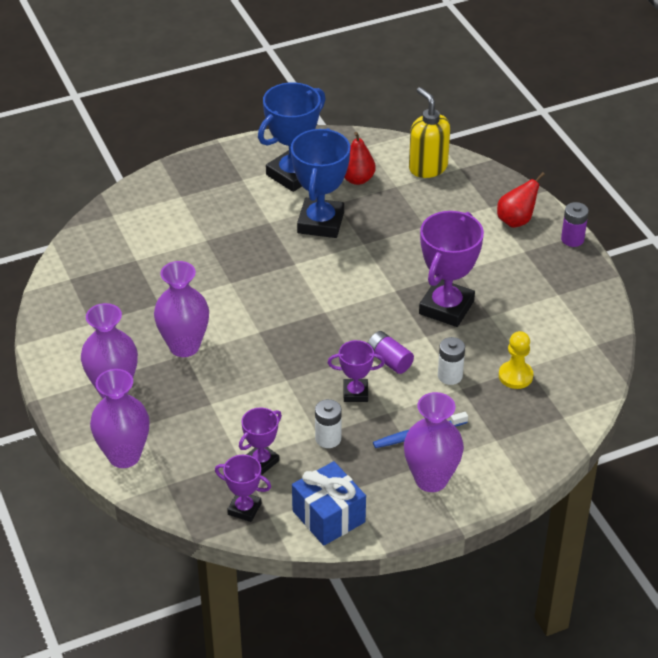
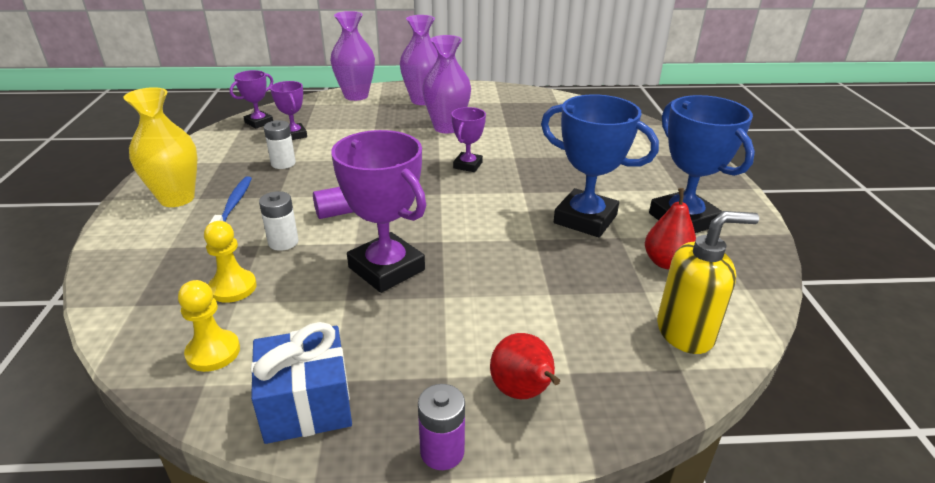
camera: 110 degrees right, 10 degrees down
blue gift [292,461,366,546] -> blue gift moved to [251,322,352,444]
purple trophy [328,340,385,402] -> purple trophy moved to [451,107,486,172]
purple vase [404,392,464,492] -> yellow vase [123,87,197,207]
none -> yellow pawn [178,280,240,372]

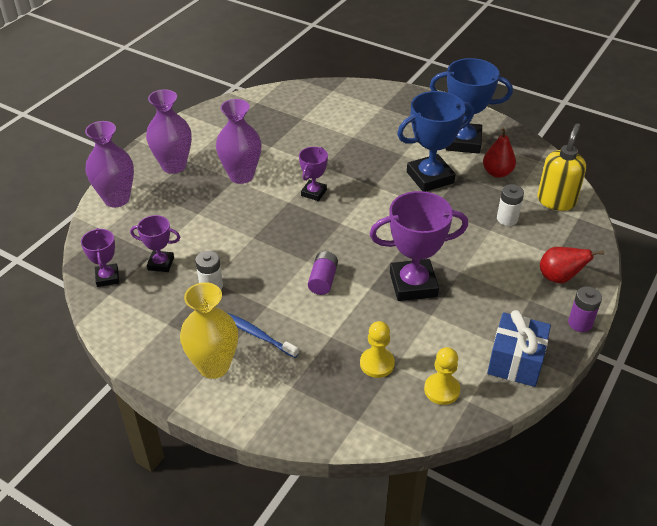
camera: 55 degrees left, 10 degrees up
white battery [259,191,299,251] -> white battery moved to [497,184,524,226]
purple trophy [451,107,486,172] -> purple trophy turned 60 degrees clockwise [299,147,328,201]

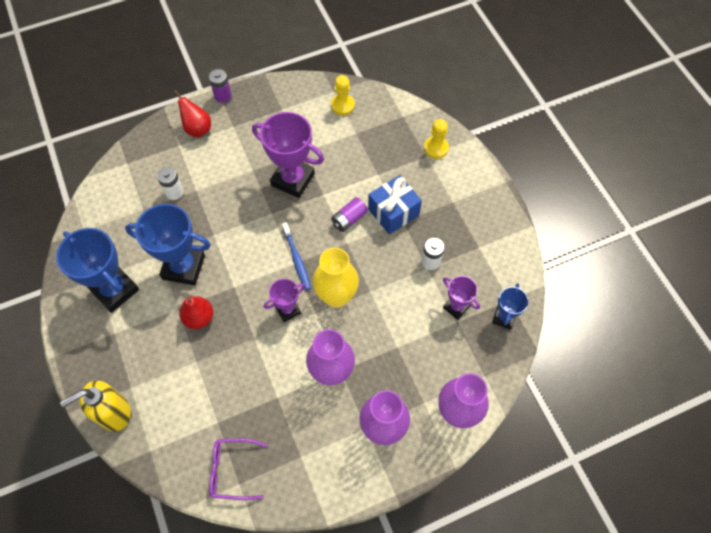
camera: 145 degrees left, 20 degrees up
purple trophy [81,228,119,287] -> blue trophy [492,283,529,330]
yellow vase [180,282,238,379] -> yellow vase moved to [313,247,359,308]
blue toothbrush [226,312,299,358] -> blue toothbrush moved to [282,222,311,290]
yellow pawn [360,321,395,378] -> yellow pawn moved to [424,119,449,159]
red pear [483,127,516,178] -> red pear moved to [179,296,213,329]
blue gift [487,310,551,387] -> blue gift moved to [368,175,422,234]
yellow soap dispenser [537,123,586,211] -> yellow soap dispenser moved to [60,380,131,432]
none -> purple glasses [209,438,267,500]

